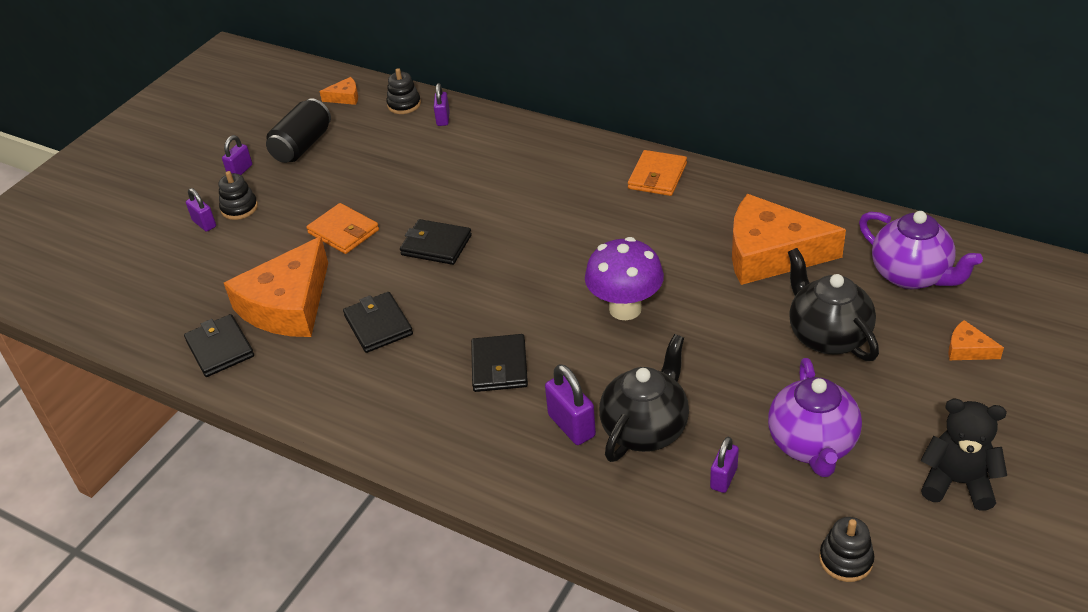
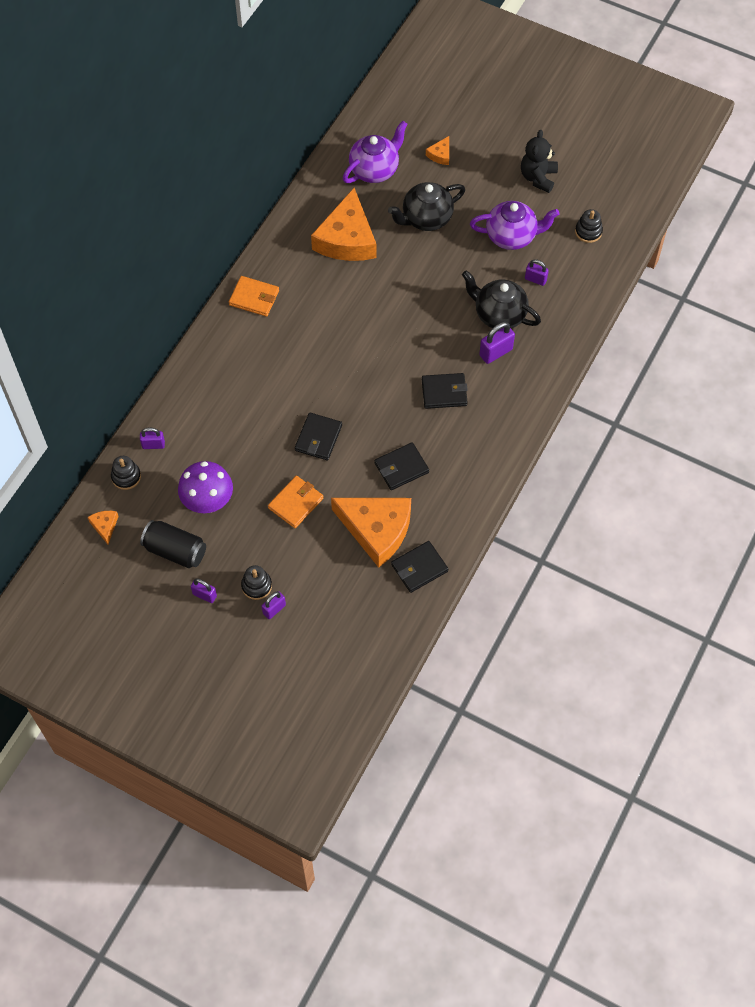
camera: 95 degrees left, 20 degrees up
purple mushroom [585,237,664,320] -> purple mushroom moved to [178,461,233,513]

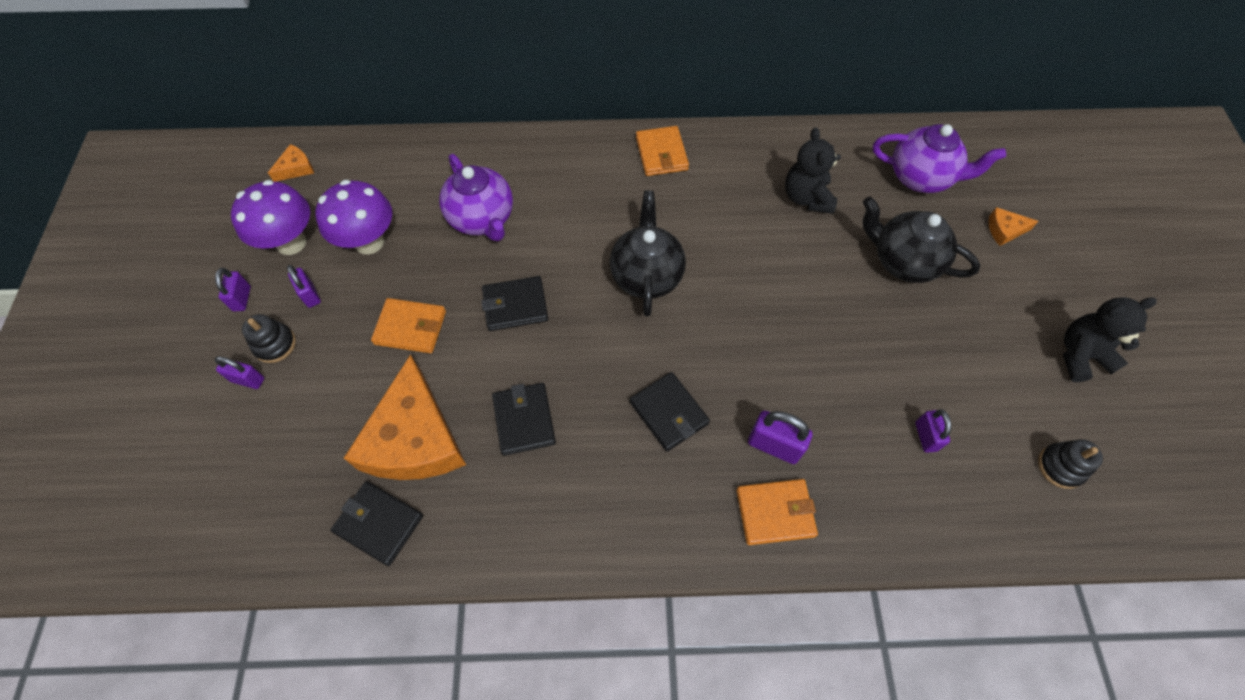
camera: 60 degrees right, 0 degrees up
black stacking toy [111,456,141,490] -> none
purple padlock [140,427,165,449] -> purple padlock moved to [287,265,321,308]
black can [140,520,206,568] -> purple mushroom [231,180,310,255]
orange cheese [311,188,376,261] -> black teddy bear [785,128,841,214]
black wallet [374,442,429,490] -> black wallet turned 45 degrees clockwise [492,383,556,456]
black teapot [462,270,541,329] -> black teapot moved to [610,191,686,317]
purple teapot [470,201,559,250] -> purple teapot moved to [439,154,513,241]
none -> orange wallet [736,479,818,545]

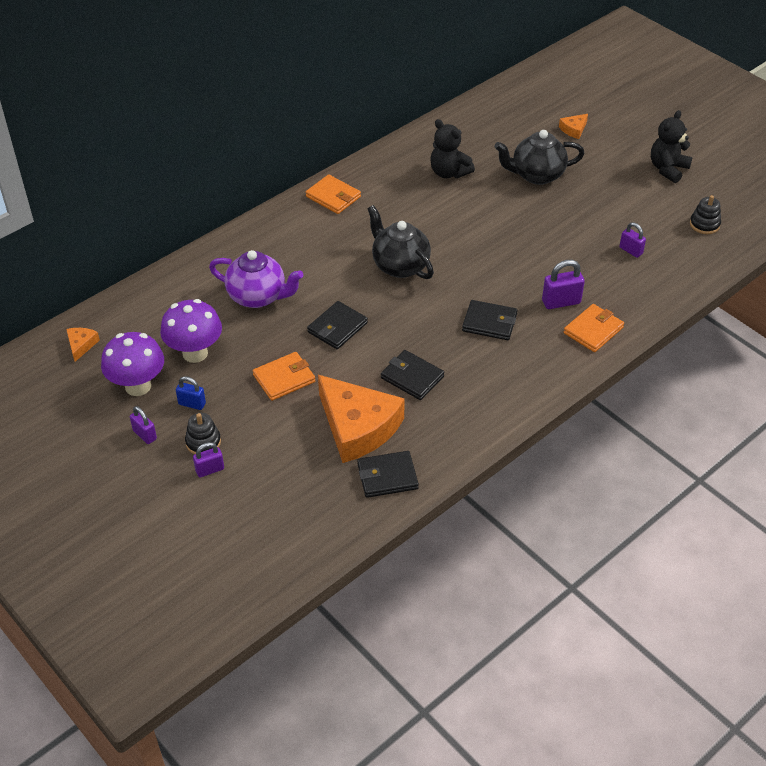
camera: 40 degrees left, 15 degrees down
purple padlock [287,265,321,308] -> blue padlock [176,376,206,410]
purple teapot [873,124,1006,193] -> none

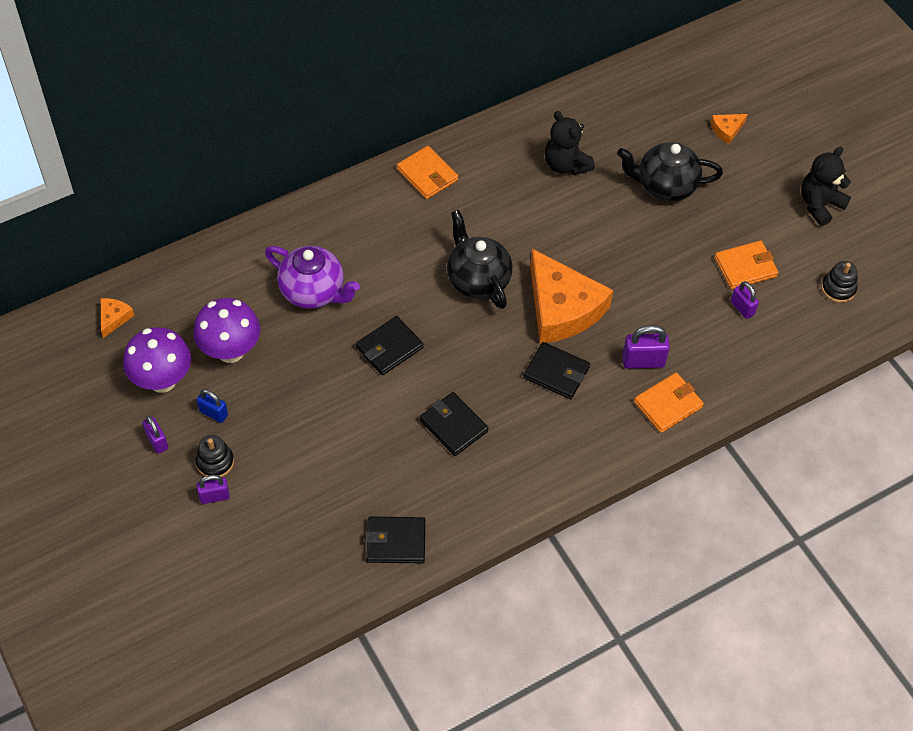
camera: 10 degrees right, 10 degrees up
orange wallet [253,352,315,401] -> orange wallet moved to [715,241,779,289]
orange cheese [318,375,405,463] -> orange cheese moved to [530,249,613,343]

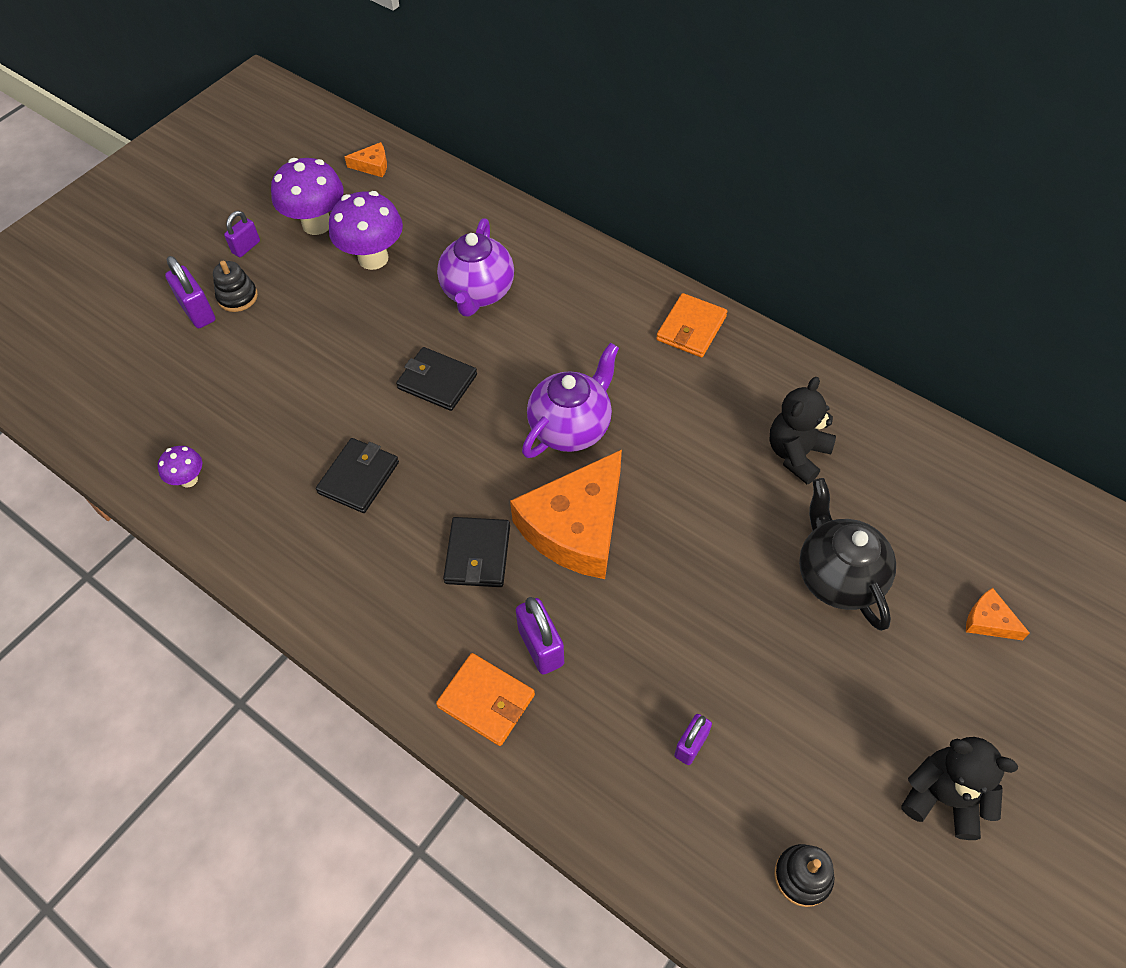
camera: 70 degrees right, 0 degrees up
blue padlock [197,389,228,423] -> none
purple padlock [197,475,230,504] -> purple padlock [165,256,215,328], size x1.52
black wallet [365,516,425,563] -> purple mushroom [158,446,202,488]
black teapot [447,210,513,309] -> purple teapot [522,343,619,458]
orange wallet [715,241,779,289] -> none

